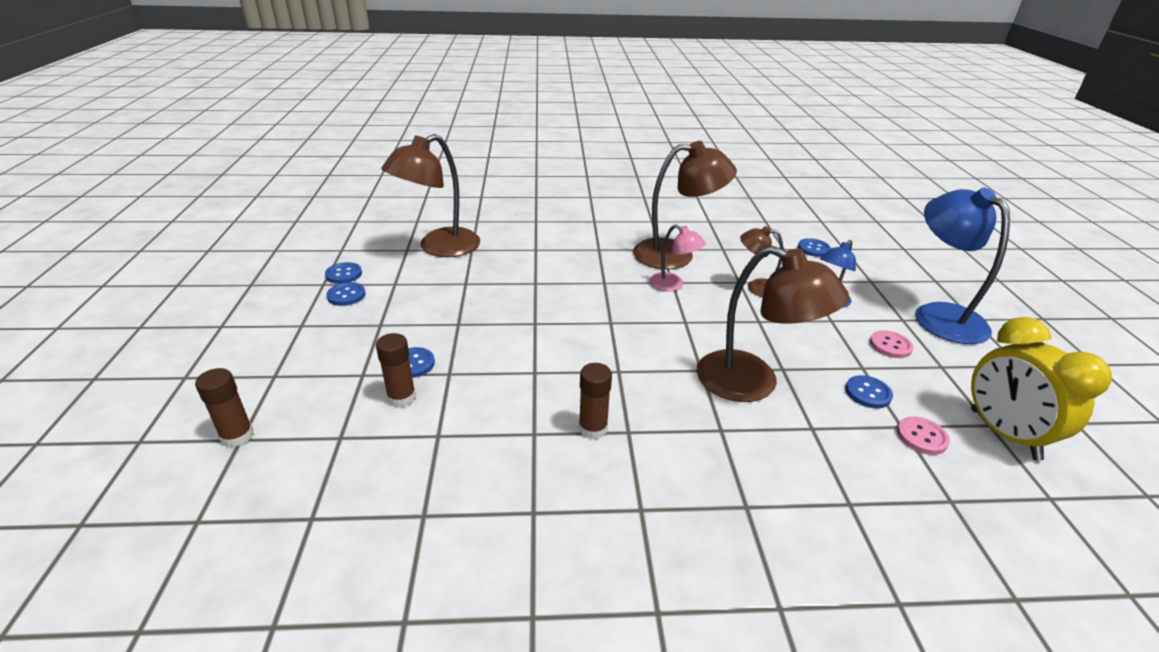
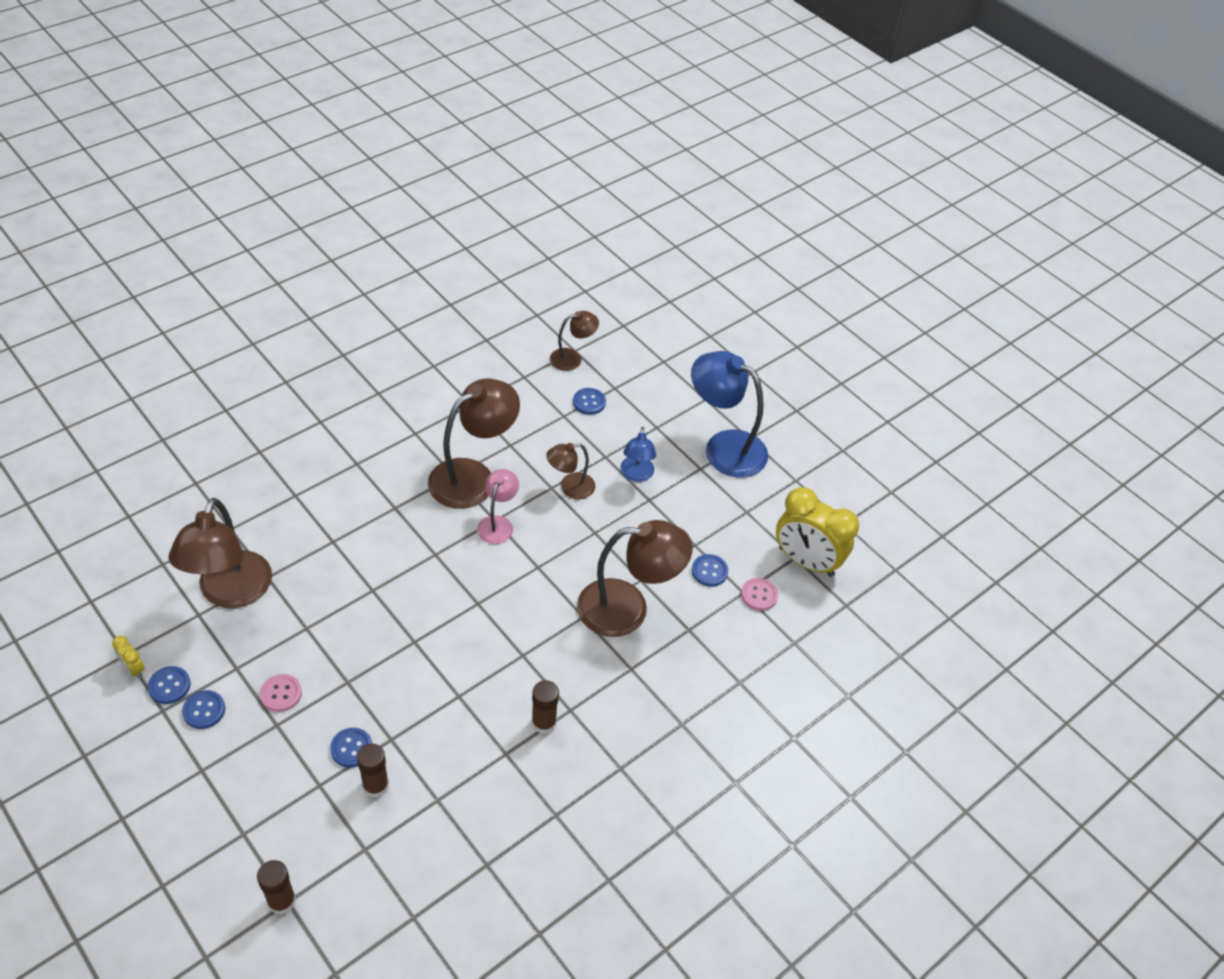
camera: 40 degrees left, 15 degrees up
pink lamp [649,225,705,291] -> pink lamp turned 75 degrees counterclockwise [477,469,519,544]
pink button [870,330,913,358] -> pink button moved to [260,674,302,712]
none -> yellow clock [112,636,145,678]
none -> brown lamp [550,311,599,371]

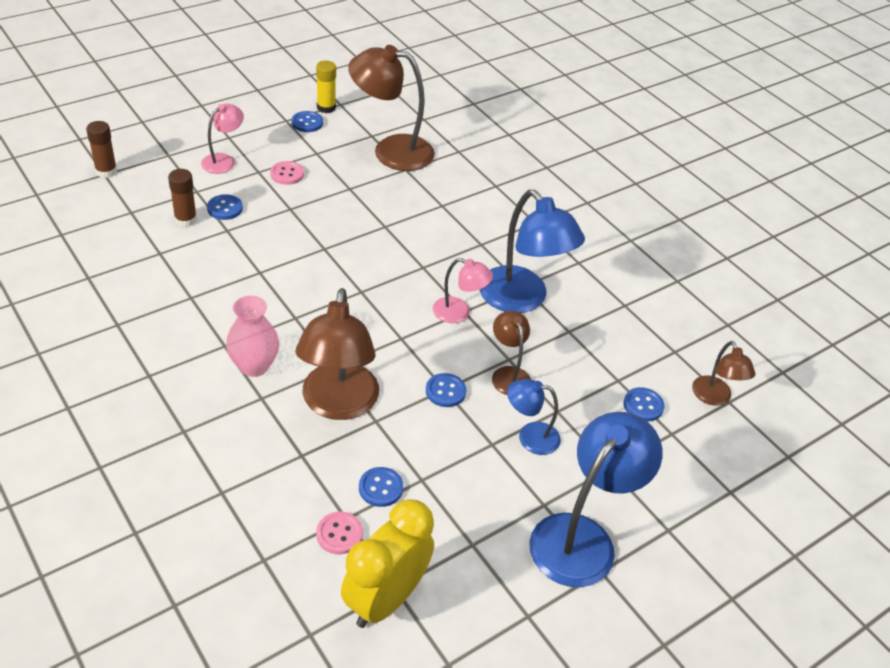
camera: 95 degrees right, 5 degrees down
yellow clock [112,636,145,678] -> yellow glue stick [316,61,336,113]
blue button [182,690,225,729] -> blue button moved to [426,373,466,407]
brown lamp [428,378,520,509] -> blue lamp [479,190,585,313]
brown glue stick [532,680,559,734] -> none
none -> pink lamp [201,103,244,174]
none -> pink vase [226,296,279,377]

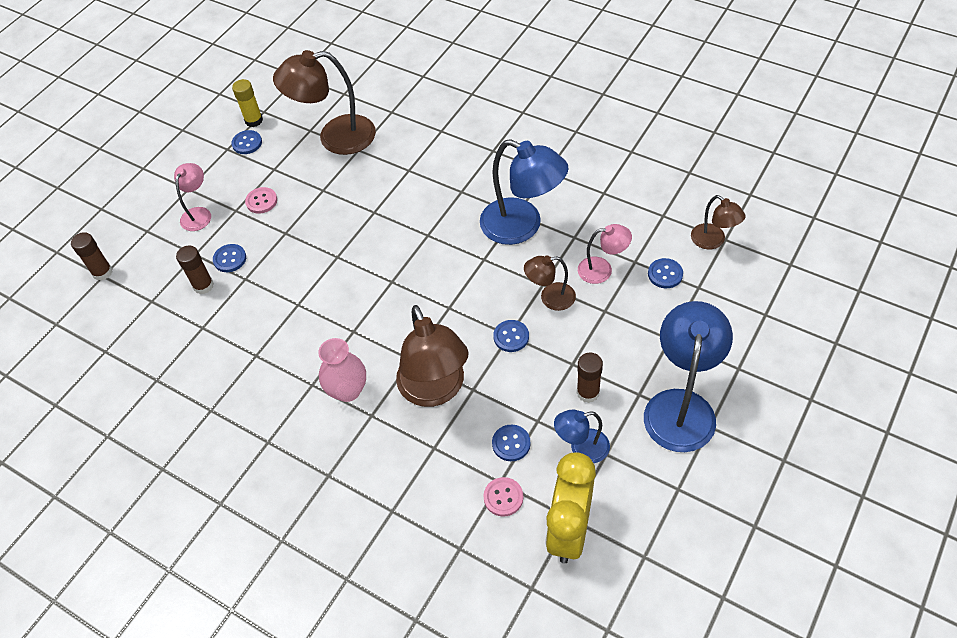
camera: 15 degrees left, 10 degrees up
pink lamp [433,258,493,323] -> pink lamp moved to [578,224,632,284]
brown lamp [492,311,531,395] -> brown lamp turned 60 degrees counterclockwise [524,256,576,311]
blue lamp [507,379,561,455] -> blue lamp moved to [554,410,610,463]
none -> brown glue stick [577,353,603,403]

